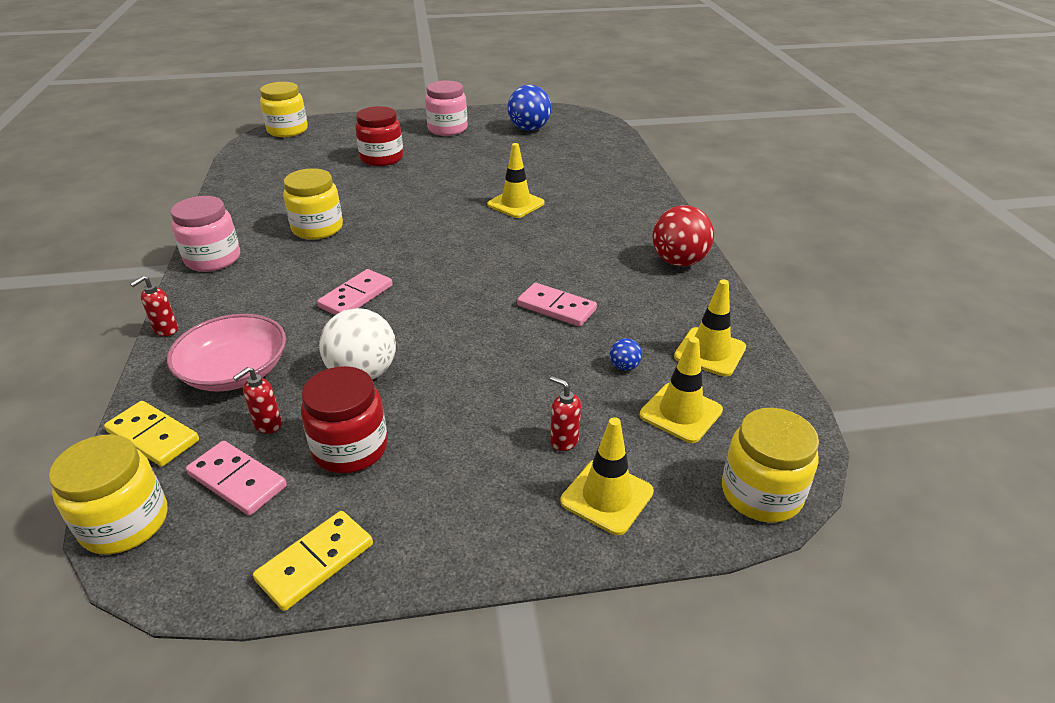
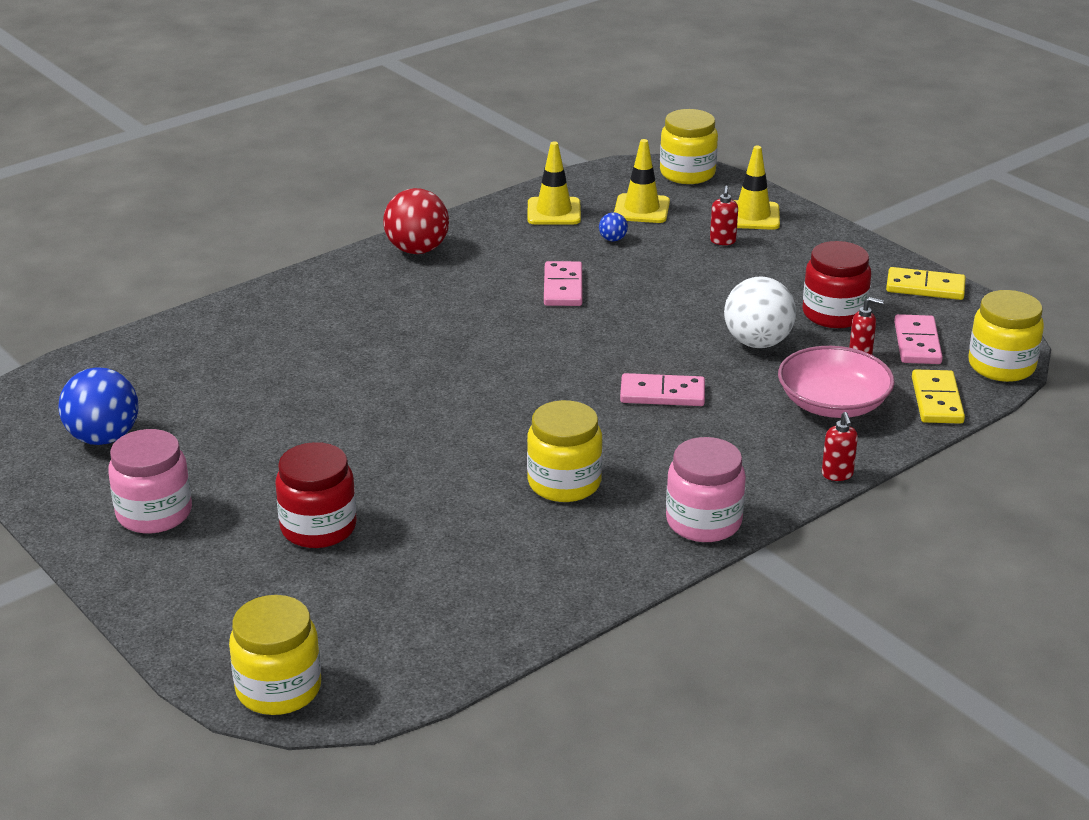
camera: 120 degrees left, 5 degrees down
red soap dispenser [130,276,178,336] -> red soap dispenser turned 75 degrees clockwise [822,412,858,481]
yellow traffic cone [488,143,545,218] -> none

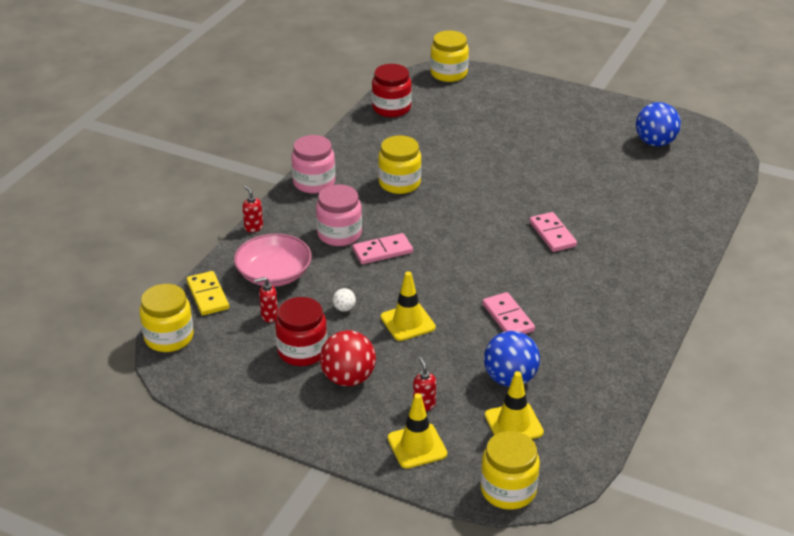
camera: 155 degrees right, 5 degrees up
pink jar [108,429,192,533] -> pink jar moved to [316,184,362,246]
red jar [275,442,357,548] -> red jar moved to [372,64,412,117]
red ball [383,188,449,254] -> red ball moved to [320,330,376,386]
yellow traffic cone [527,141,581,224] -> yellow traffic cone moved to [381,271,436,341]
blue ball [599,212,628,241] -> blue ball [484,331,540,387], size x2.24
white ball [724,277,796,348] -> white ball [333,288,356,312], size x0.45
yellow domino [886,267,966,300] -> none
pink domino [894,314,943,364] -> pink domino moved to [530,212,577,252]

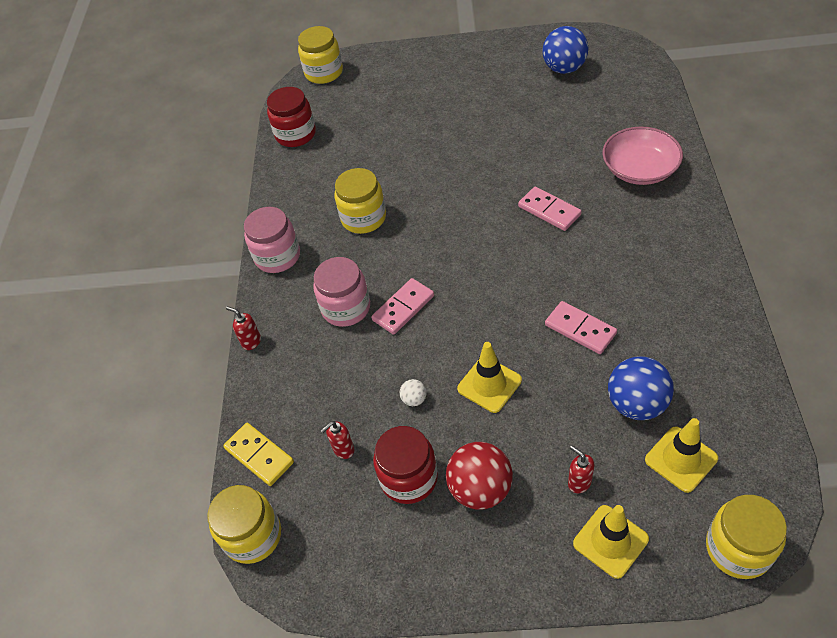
camera: 20 degrees left, 15 degrees up
pink bowl [234,233,312,287] -> pink bowl moved to [602,127,683,185]

